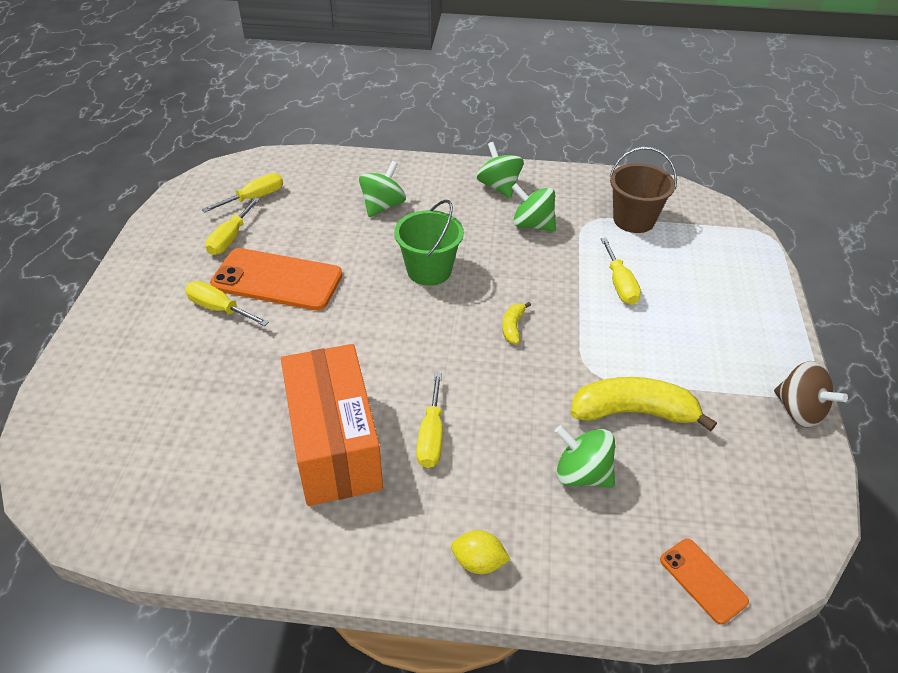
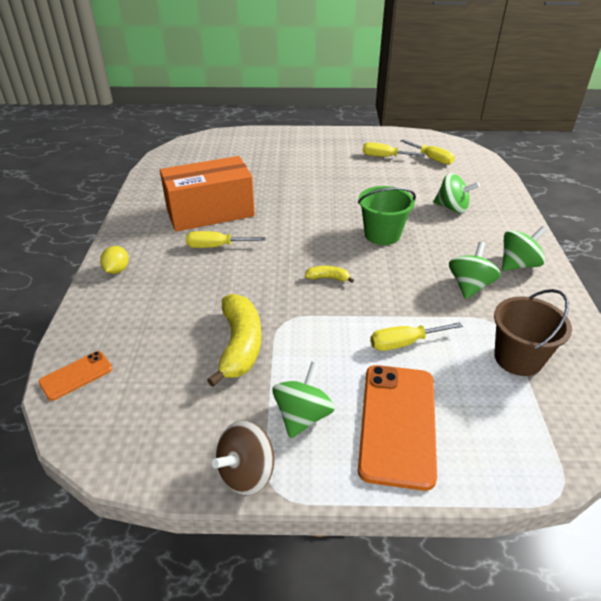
camera: 85 degrees right, 5 degrees down
yellow screwdriver [185,281,269,326] -> none
orange phone [210,248,342,310] -> orange phone moved to [358,365,437,491]
green spinning top [555,425,615,488] -> green spinning top moved to [272,362,335,438]

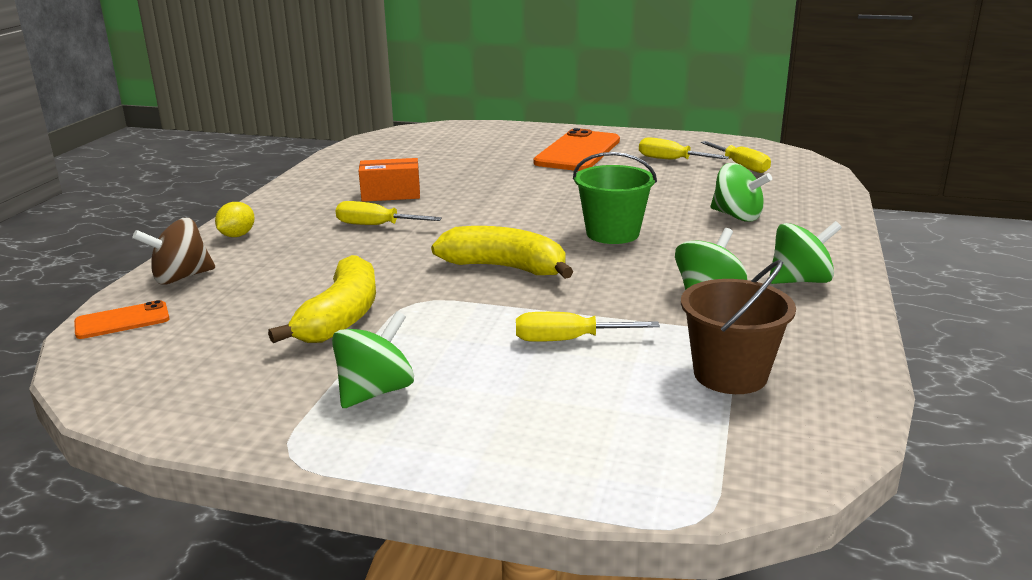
camera: 15 degrees right, 15 degrees down
orange box [160,156,255,232] -> orange box [359,158,420,202], size x0.52
brown spinning top [212,421,274,496] -> brown spinning top moved to [132,218,215,285]
yellow banana [305,266,354,283] -> yellow banana [431,226,574,279], size x2.13
orange phone [358,365,437,491] -> orange phone moved to [534,128,620,171]

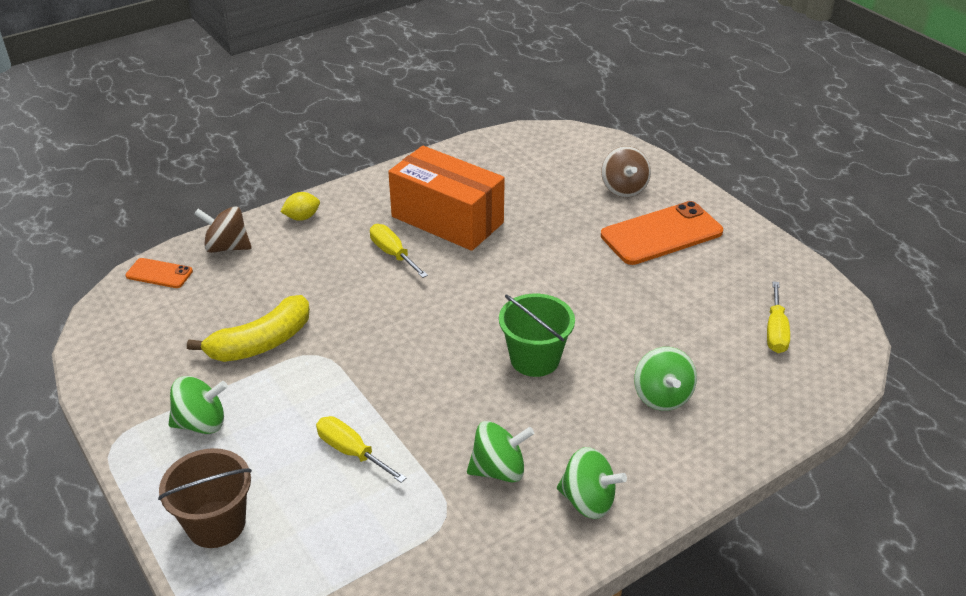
camera: 40 degrees right, 15 degrees up
orange box [359,158,420,202] -> orange box [388,146,505,251], size x1.93
yellow banana [431,226,574,279] -> none
yellow screwdriver [639,137,729,160] -> none
brown bucket [681,260,796,394] -> brown bucket moved to [158,448,252,548]
none -> brown spinning top [601,146,651,197]

